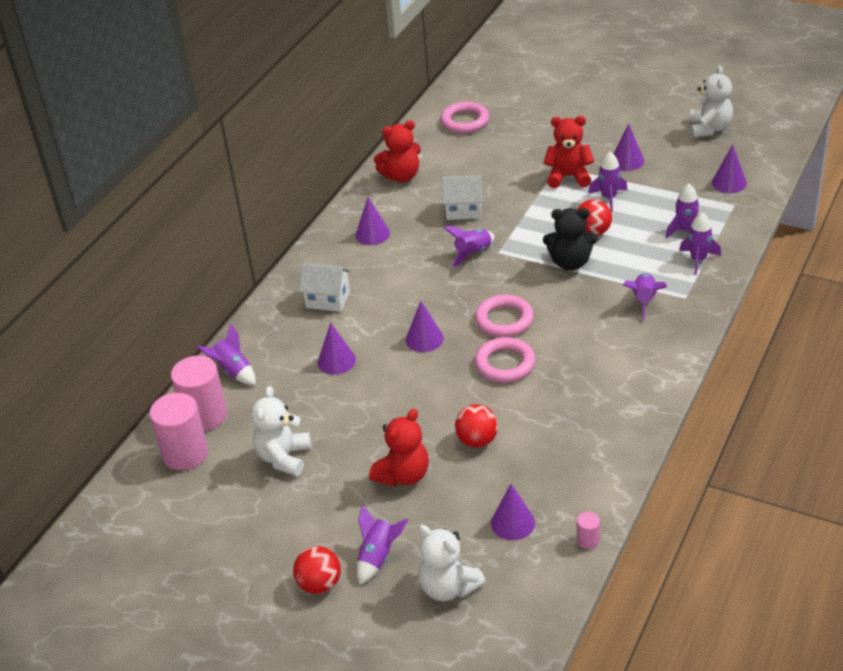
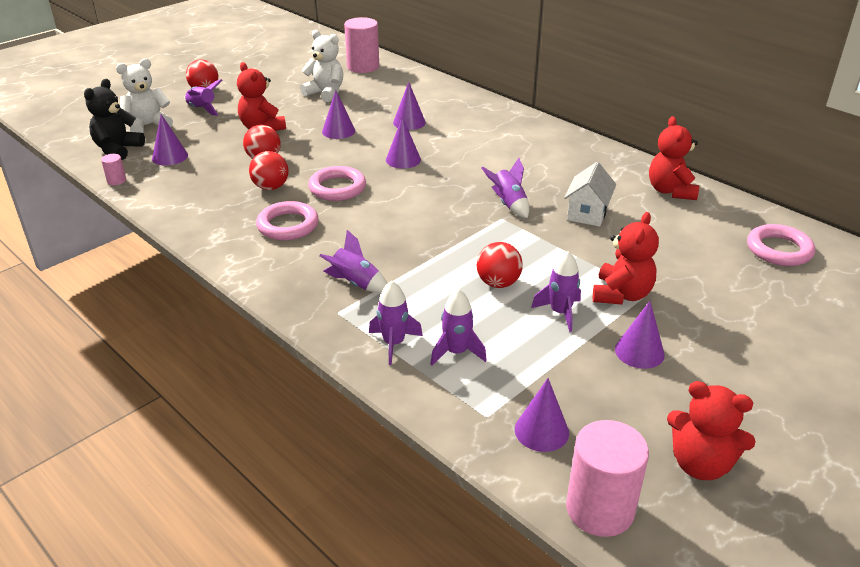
camera: 105 degrees right, 5 degrees down
pink cylinder [171,356,227,431] -> pink cylinder moved to [566,420,649,537]
purple rocket [197,324,256,385] -> none
white house [299,263,351,312] -> none
purple cone [355,197,390,245] -> purple cone moved to [322,90,355,139]
pink ring [475,295,534,337] -> pink ring moved to [256,201,319,240]
black teddy bear [543,208,598,271] -> black teddy bear moved to [84,79,145,160]
white teddy bear [690,65,733,138] -> red teddy bear [667,381,756,480]
none -> red ball [249,151,289,190]

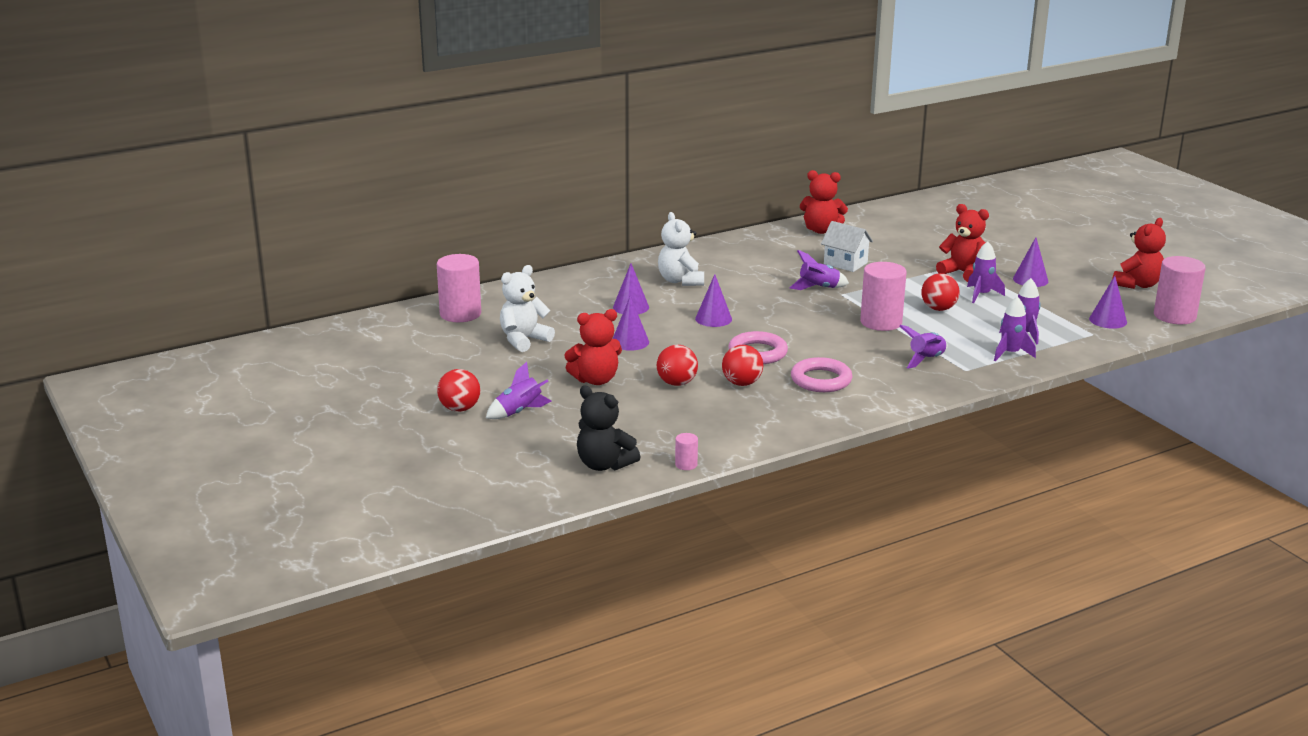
camera: 75 degrees left, 10 degrees down
white teddy bear [116,59,173,133] -> white teddy bear moved to [658,212,704,286]
purple cone [152,114,188,165] -> none
pink ring [747,224,815,266] -> none
none -> pink cylinder [860,262,907,331]

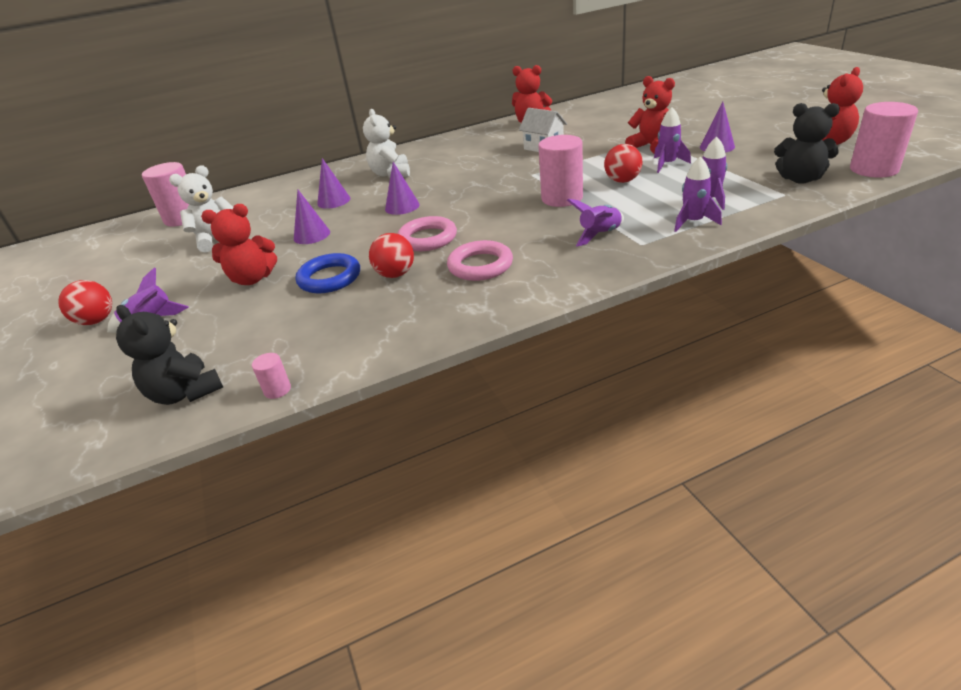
camera: 10 degrees right, 10 degrees up
red ball [657,345,698,386] -> blue ring [295,253,360,293]
purple rocket [789,250,849,290] -> none
purple cone [1089,276,1127,329] -> black teddy bear [774,103,840,184]

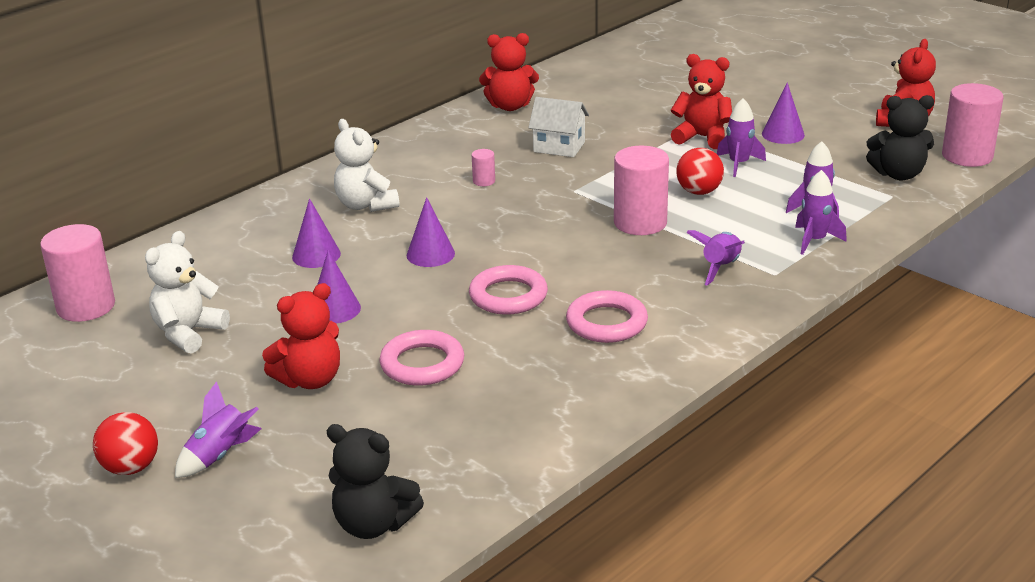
camera: 25 degrees left, 5 degrees down
pink cylinder [252,353,291,399] -> pink cylinder moved to [472,149,495,186]
blue ring [295,253,360,293] -> pink ring [379,330,464,386]
red ball [369,233,414,278] -> none

